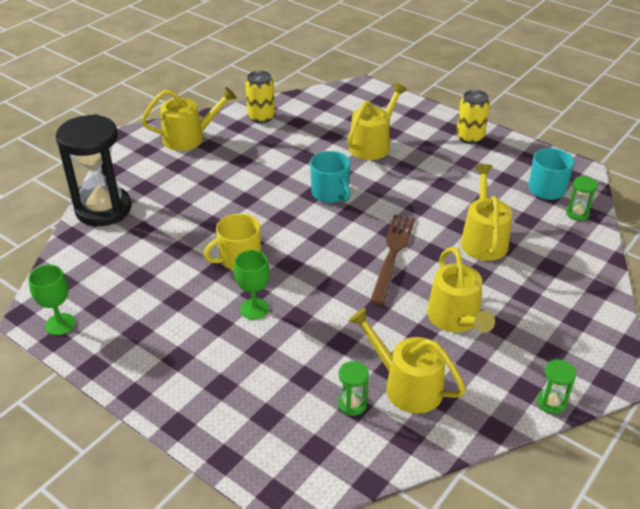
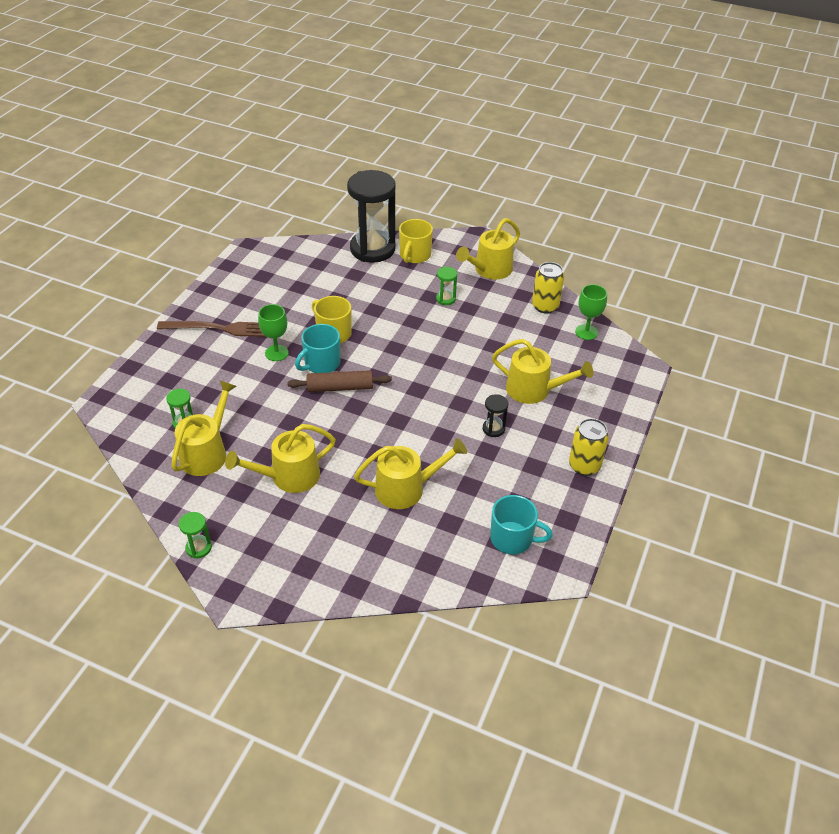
camera: 75 degrees right, 5 degrees up
green goblet [29,265,76,335] -> green goblet moved to [575,284,607,340]
yellow watering can [141,87,237,151] -> yellow watering can turned 75 degrees clockwise [456,218,520,279]
turquoise mug [310,151,351,203] -> turquoise mug moved to [295,324,341,373]
brown fork [370,215,415,305] -> brown fork moved to [157,321,266,337]
green hourglass [566,176,598,221] -> green hourglass moved to [436,267,457,305]
none -> brown rolling pin [287,370,392,392]
none -> yellow mug [399,219,433,263]
none -> black hourglass [483,394,508,437]

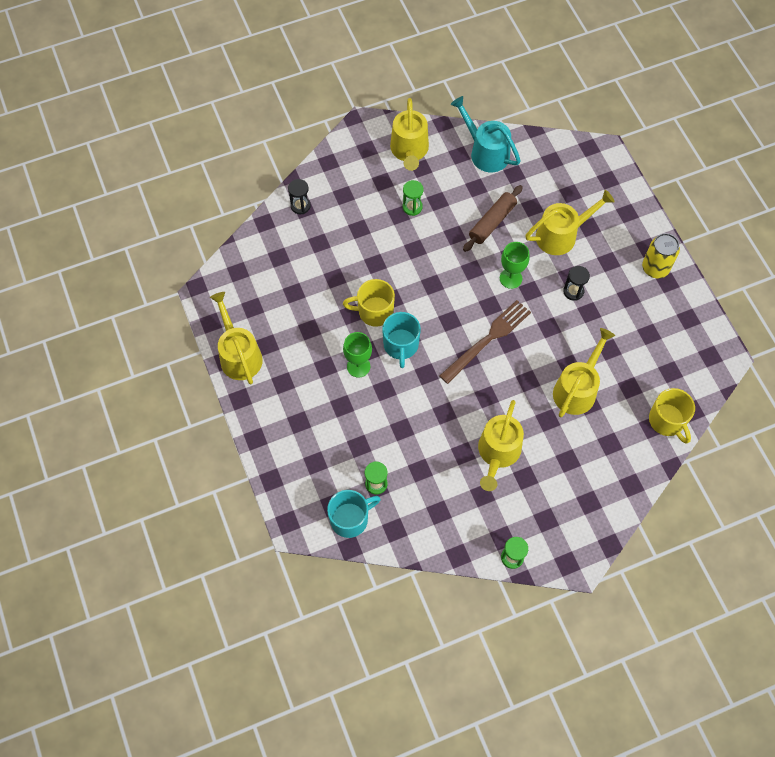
camera: 45 degrees left, 20 degrees up
brown fork [157,321,266,337] -> brown fork moved to [440,300,531,384]
yellow watering can [171,381,236,476] -> yellow watering can moved to [210,292,263,384]
brown rolling pin [287,370,392,392] -> brown rolling pin moved to [463,185,523,252]
black hourglass [347,170,396,263] -> black hourglass [288,179,311,214], size x0.41
yellow mug [399,219,433,263] -> yellow mug moved to [649,388,695,444]
turquoise mug [490,495,553,554] -> turquoise mug moved to [327,490,381,538]
yellow can [532,262,564,314] -> turquoise watering can [450,96,521,172]
green goblet [575,284,607,340] -> green goblet moved to [500,242,530,289]

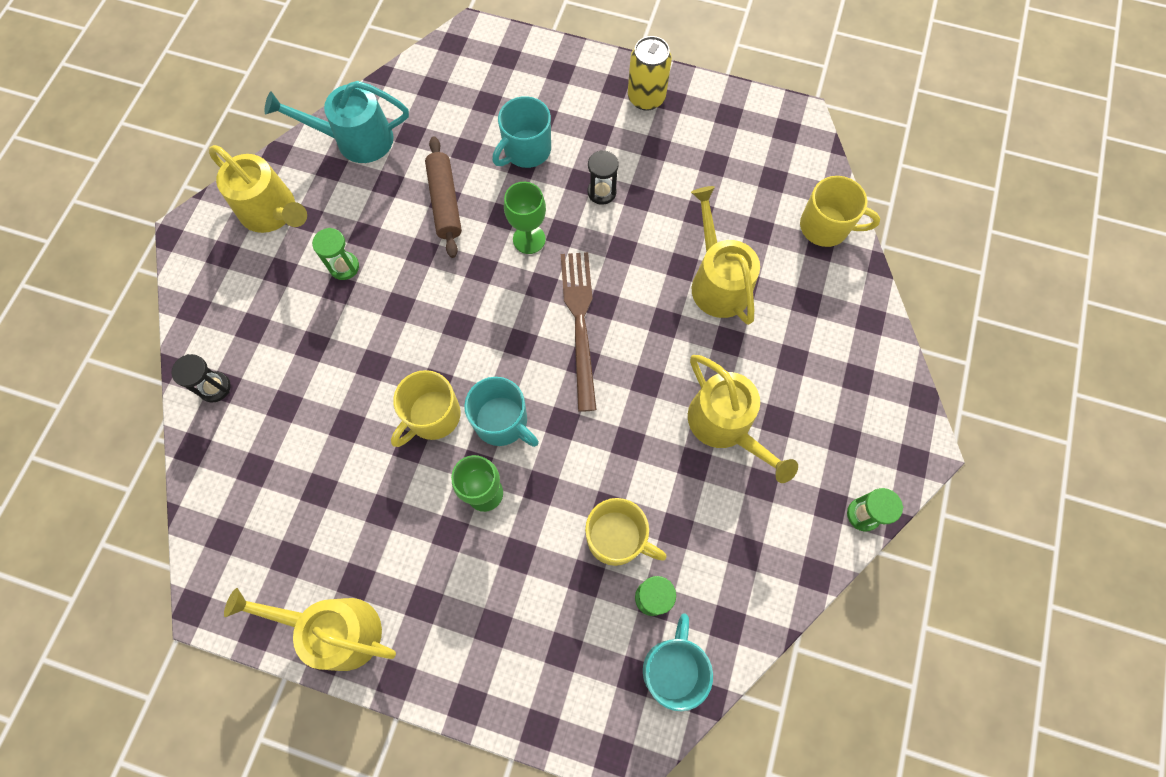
camera: 50 degrees left, 5 degrees up
yellow watering can [525,190,615,255] -> turquoise mug [492,96,551,168]
none -> yellow mug [585,498,667,566]

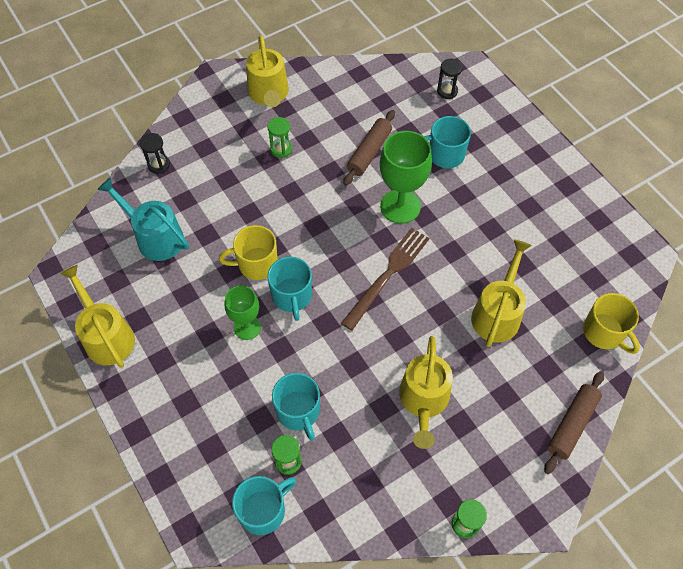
camera: 40 degrees right, 10 degrees down
turquoise watering can [264,81,409,163] -> turquoise watering can moved to [97,177,189,261]
green goblet [504,182,546,254] -> green goblet [380,131,432,224], size x1.61
yellow mug [585,498,667,566] -> turquoise mug [272,373,320,441]
black hourglass [588,150,618,205] -> black hourglass moved to [437,59,462,99]
yellow can [628,36,672,111] -> none
none -> brown rolling pin [544,371,604,474]

